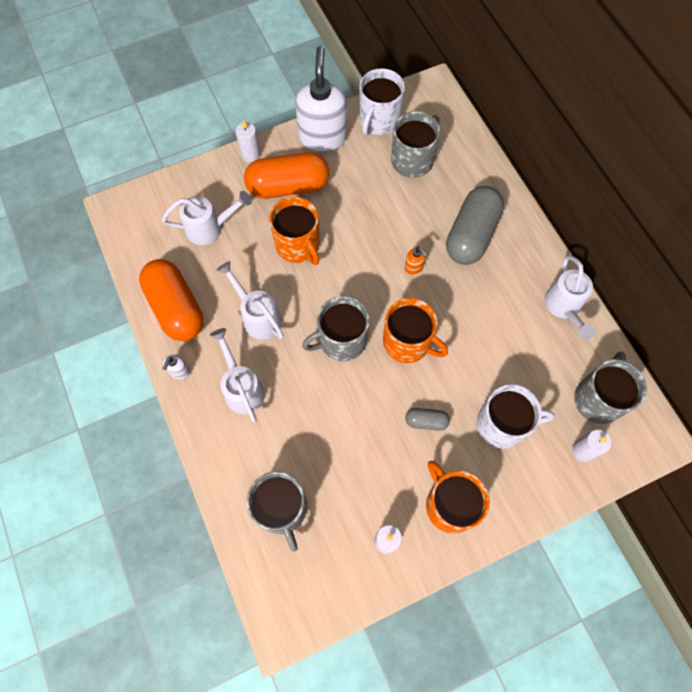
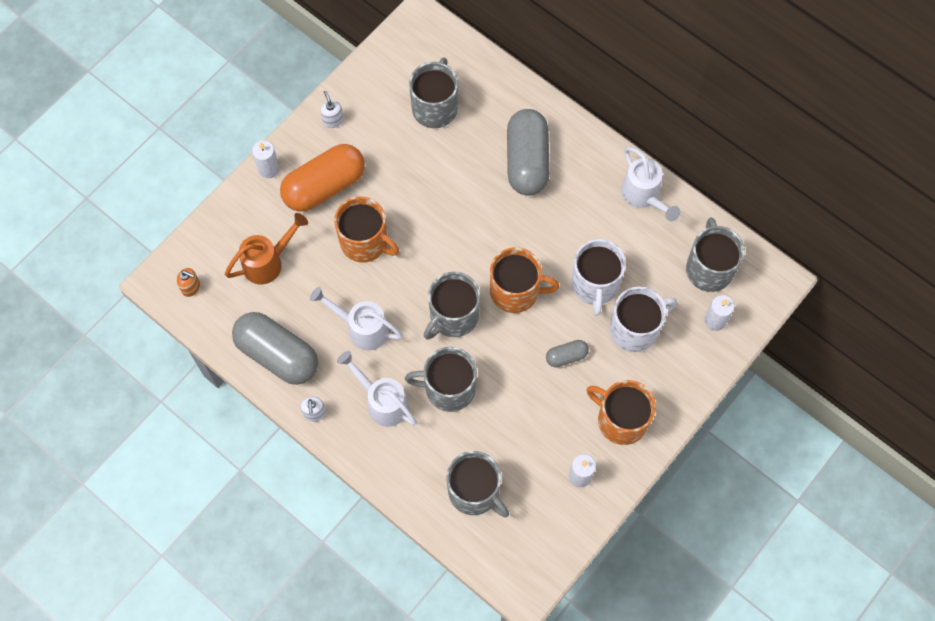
camera: 25 degrees left, 0 degrees up
orange capsule [139,259,204,341] -> grey capsule [232,312,318,385]
white watering can [162,191,252,245] -> orange watering can [225,213,308,285]
white soap dispenser [295,46,347,152] -> white soap dispenser [320,91,343,128], size x0.40
white mug [359,68,405,135] -> white mug moved to [571,239,626,316]
orange soap dispenser [405,247,427,275] -> orange soap dispenser moved to [177,268,200,297]
none -> grey mug [405,347,477,412]

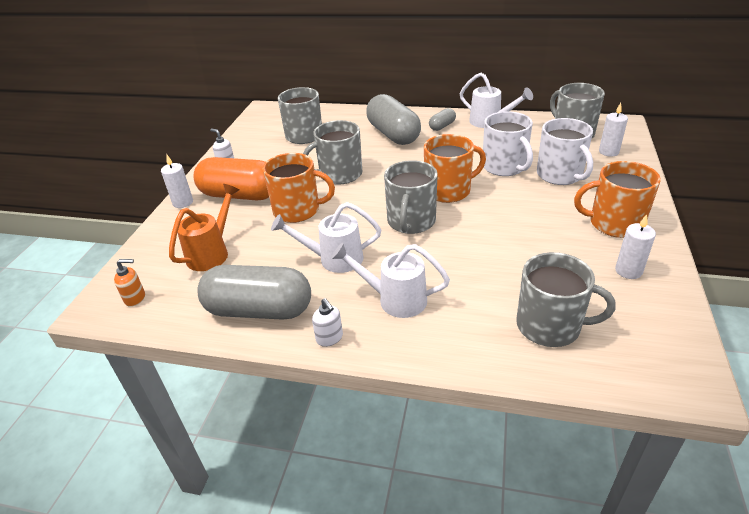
camera: 25 degrees left, 30 degrees down
orange capsule [280,144,365,212] -> orange capsule turned 75 degrees clockwise [194,157,269,200]
grey mug [405,347,477,412] -> grey mug moved to [303,120,362,184]
grey capsule [546,340,589,367] -> grey capsule moved to [429,108,456,131]
white mug [610,287,677,352] -> white mug turned 120 degrees clockwise [537,118,593,185]

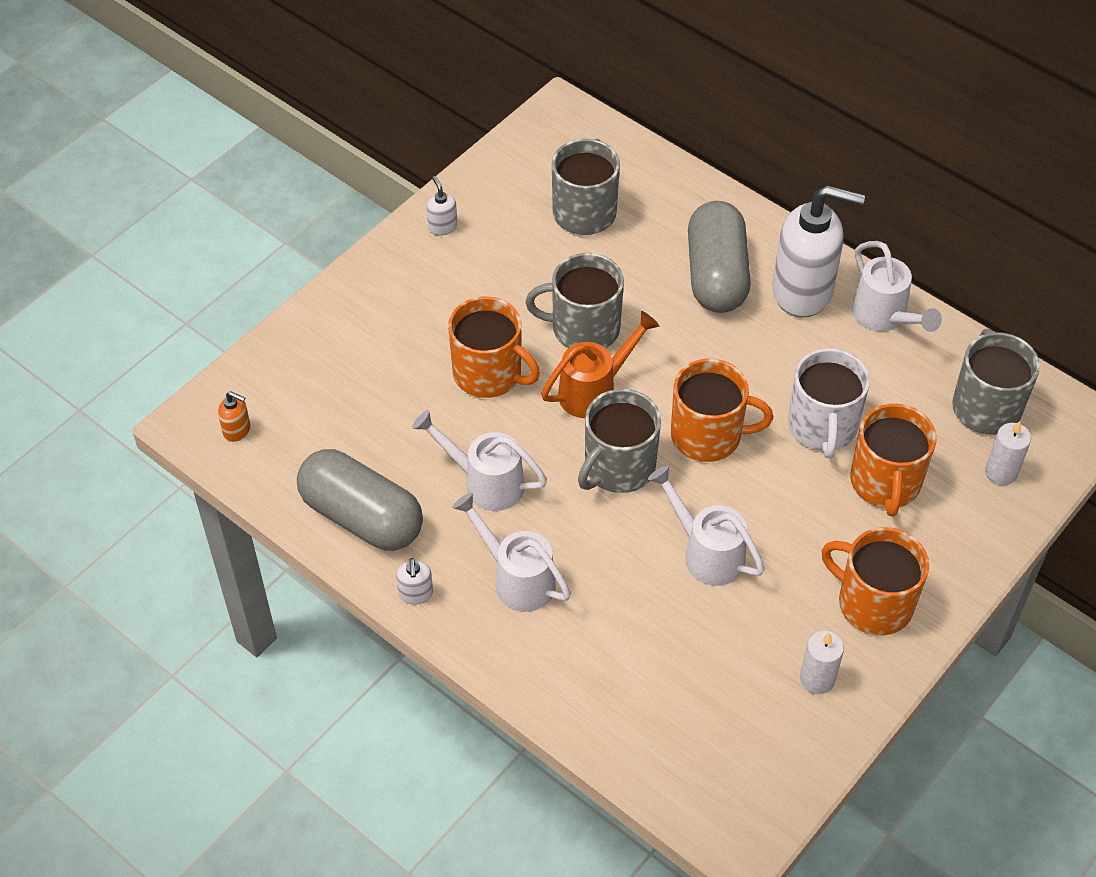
camera: 25 degrees right, 15 degrees up
white candle [161,155,193,208] -> none
orange watering can [169,184,239,271] -> orange watering can moved to [541,311,659,418]
orange capsule [194,157,269,200] -> none
grey capsule [429,108,456,131] -> white soap dispenser [772,185,865,318]
grey mug [516,252,615,347] -> none
white mug [537,118,593,185] -> orange mug [850,404,937,516]
none -> white watering can [648,465,765,586]

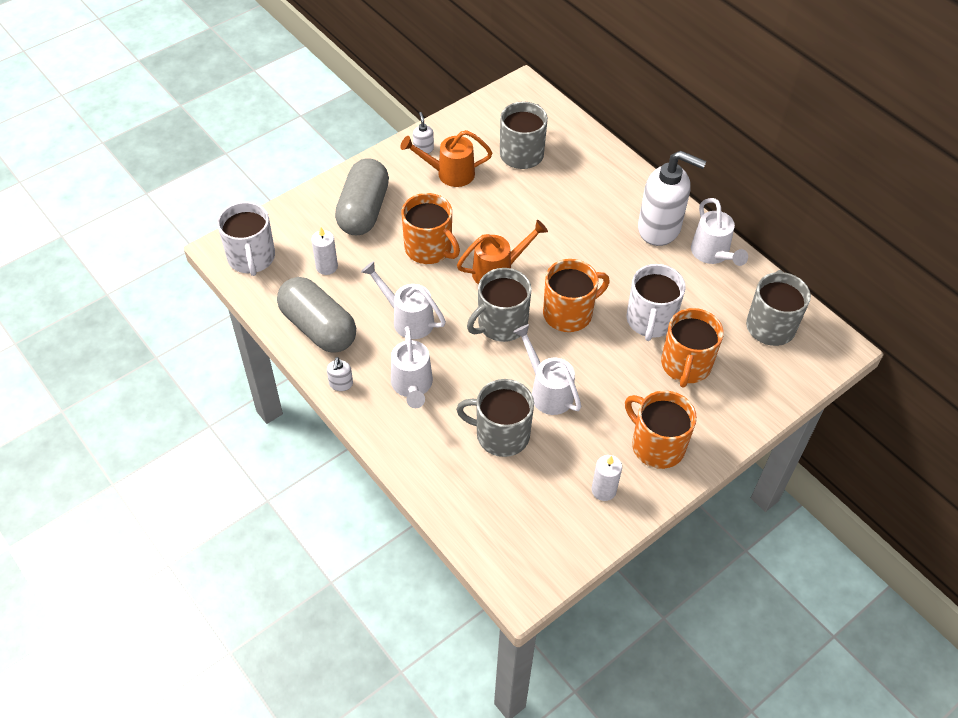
camera: 10 degrees right, 0 degrees up
orange soap dispenser [218,391,250,442] -> white mug [217,202,275,276]
white watering can [452,492,571,612] -> white watering can turned 150 degrees counterclockwise [391,326,433,408]
grey mug [526,253,624,348] -> grey mug moved to [456,379,534,457]
orange mug [671,359,773,462] -> orange mug turned 45 degrees counterclockwise [543,259,610,332]
grey capsule [688,201,751,313] -> grey capsule moved to [335,158,389,235]
white candle [985,421,1031,486] -> white candle moved to [311,227,338,275]
none -> orange watering can [400,130,492,187]

